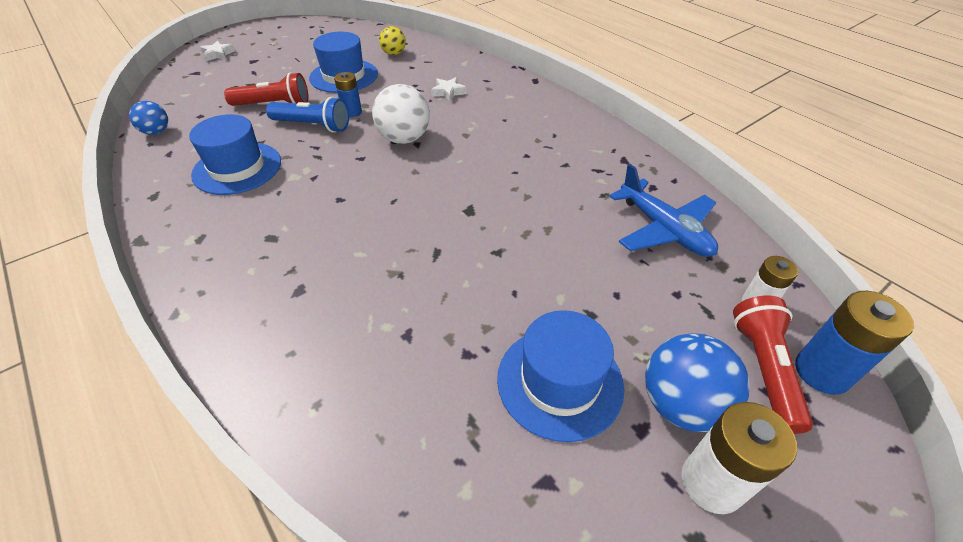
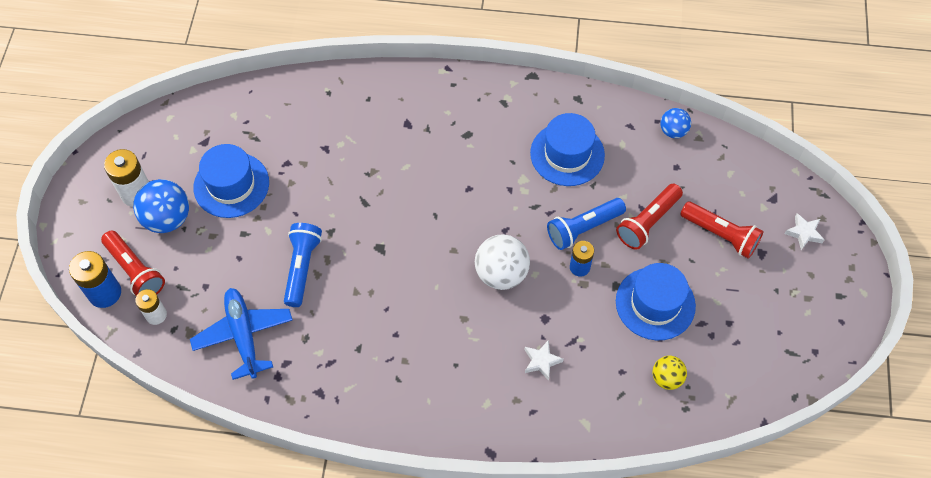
camera: 135 degrees right, 15 degrees up
blue plane [609,164,718,257] -> blue plane turned 60 degrees clockwise [190,288,293,380]
none -> blue flashlight [284,223,322,307]
none -> red flashlight [680,201,764,259]

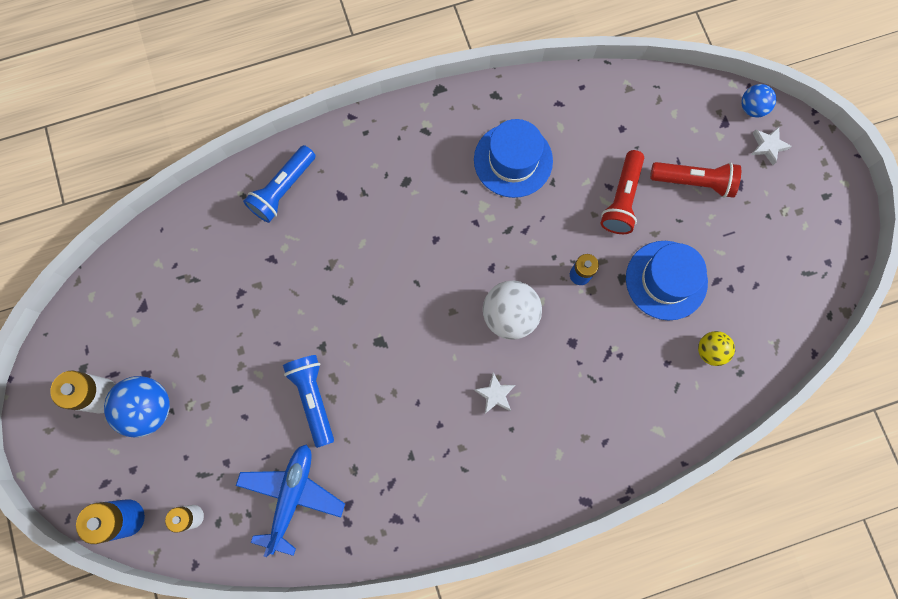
camera: 25 degrees left, 15 degrees up
red flashlight [101,231,165,296] -> none
blue plane [190,288,293,380] -> blue plane turned 60 degrees clockwise [236,445,345,557]
blue hat [193,144,269,218] -> none
white star [525,340,564,381] -> white star moved to [474,372,515,413]
blue flashlight [547,198,626,250] -> blue flashlight moved to [243,145,316,223]
blue ball [660,108,691,138] -> blue ball moved to [741,84,776,118]

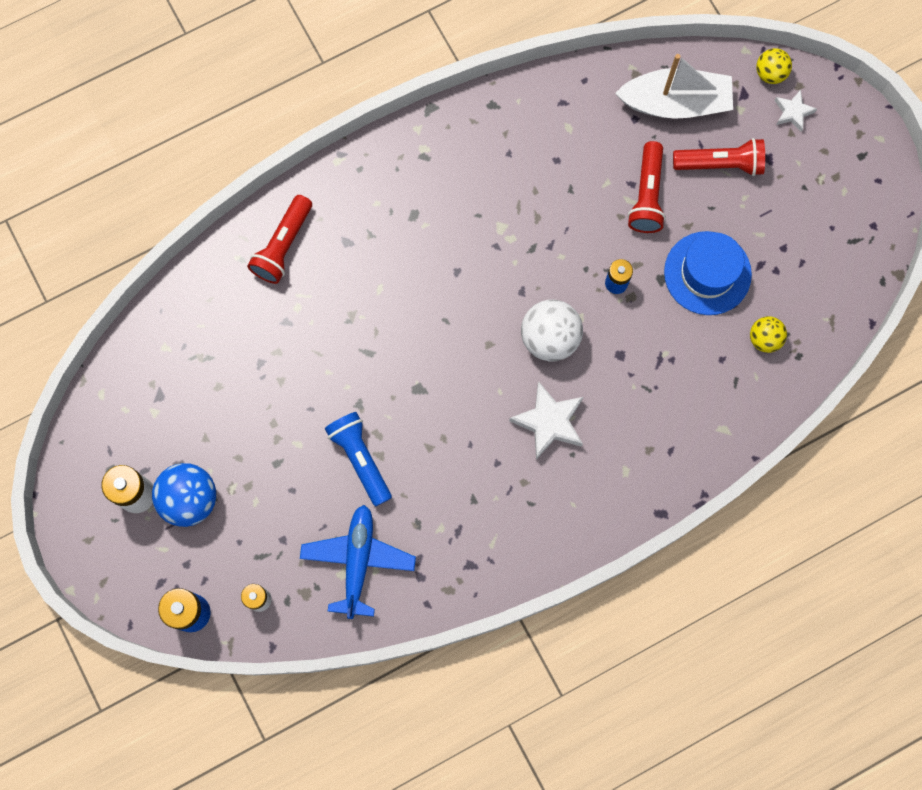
camera: 10 degrees left, 0 degrees up
blue flashlight [243,145,316,223] -> red flashlight [247,195,312,284]
blue hat [474,119,553,198] -> none
white star [474,372,515,413] -> white star [509,381,583,459], size x1.74
blue ball [741,84,776,118] -> yellow ball [756,48,792,84]
none -> white boat [615,54,733,119]

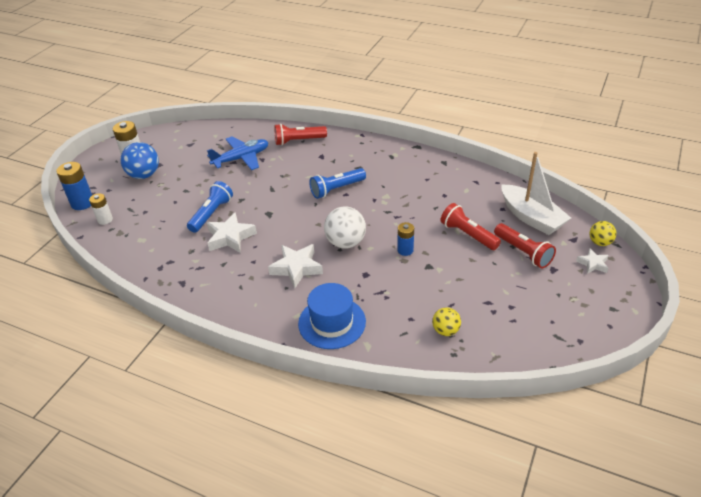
camera: 55 degrees right, 35 degrees down
blue plane [300,505,416,619] -> blue plane moved to [207,136,268,170]
red flashlight [628,141,666,233] -> red flashlight turned 75 degrees clockwise [440,203,501,250]
blue hat [664,231,752,315] -> blue hat moved to [298,283,366,349]
none -> white star [207,212,257,253]
none -> blue flashlight [309,168,366,199]

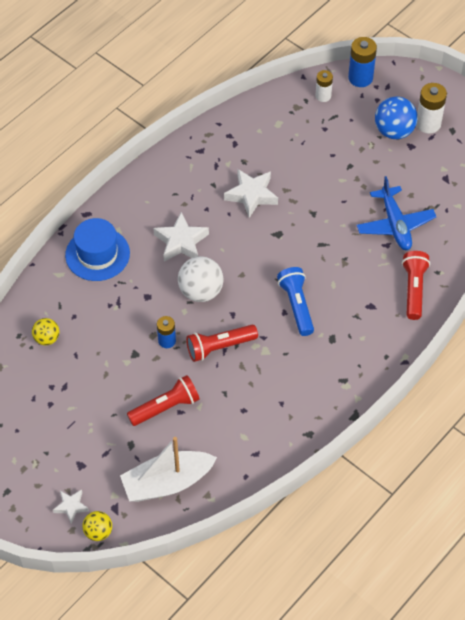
camera: 105 degrees right, 15 degrees up
blue flashlight [187,181,233,233] -> none
red flashlight [494,223,556,268] -> red flashlight moved to [186,325,258,362]

